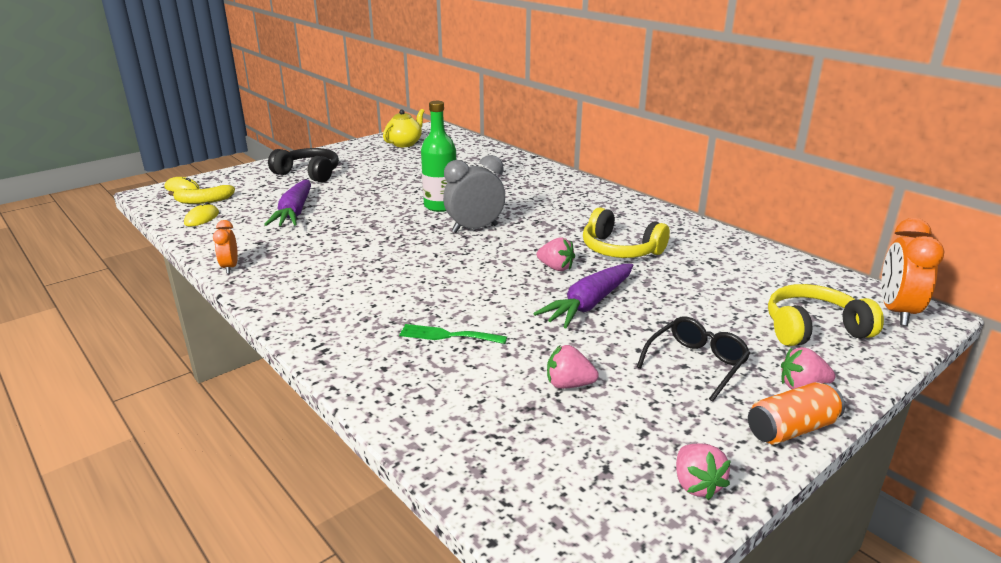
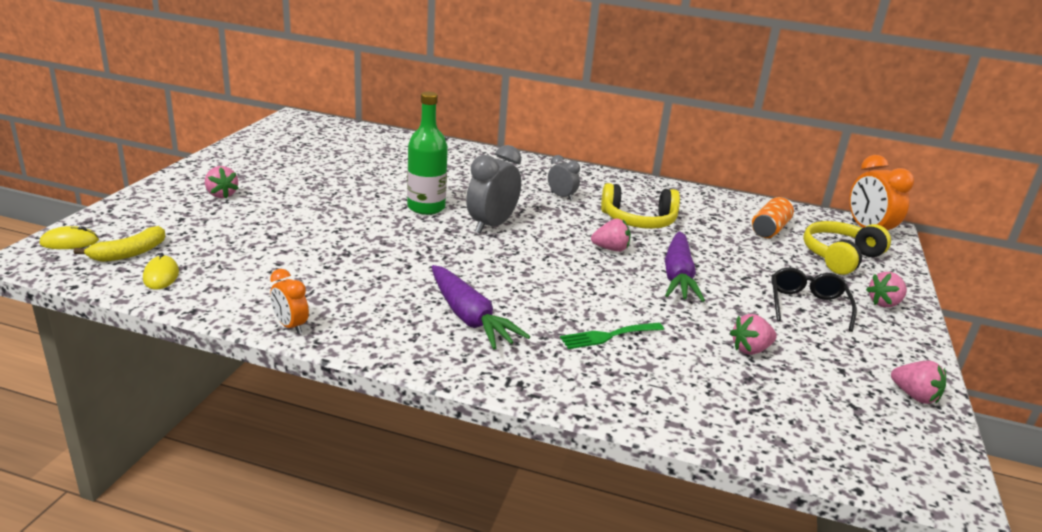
camera: 35 degrees left, 0 degrees up
purple carrot [264,180,311,226] -> purple carrot moved to [432,265,530,350]
black headphones [268,148,339,183] -> pink strawberry [205,166,239,198]
yellow teapot [383,109,424,147] -> none
orange can [748,382,845,444] -> orange can moved to [752,197,794,238]
none -> grey clock [548,155,580,201]

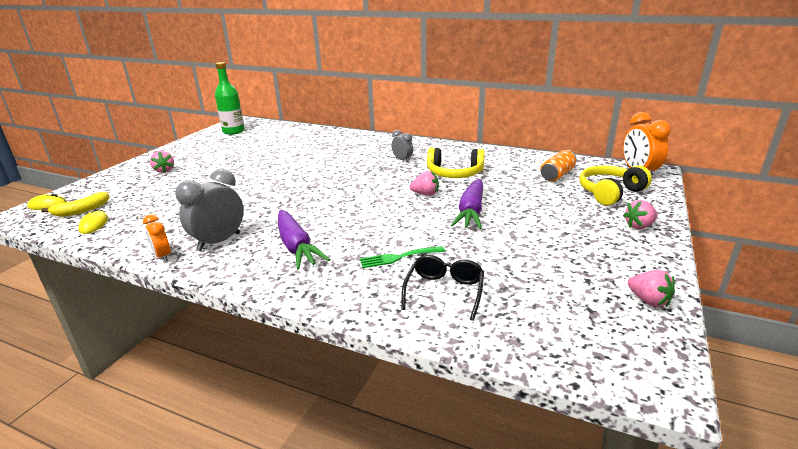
camera: 10 degrees right, 0 degrees up
green bottle [407,92,448,215] -> green bottle moved to [215,62,245,135]
grey clock [466,145,521,233] -> grey clock moved to [175,169,244,251]
pink strawberry [730,314,777,355] -> none
black glasses [771,267,857,332] -> black glasses moved to [401,255,484,321]

